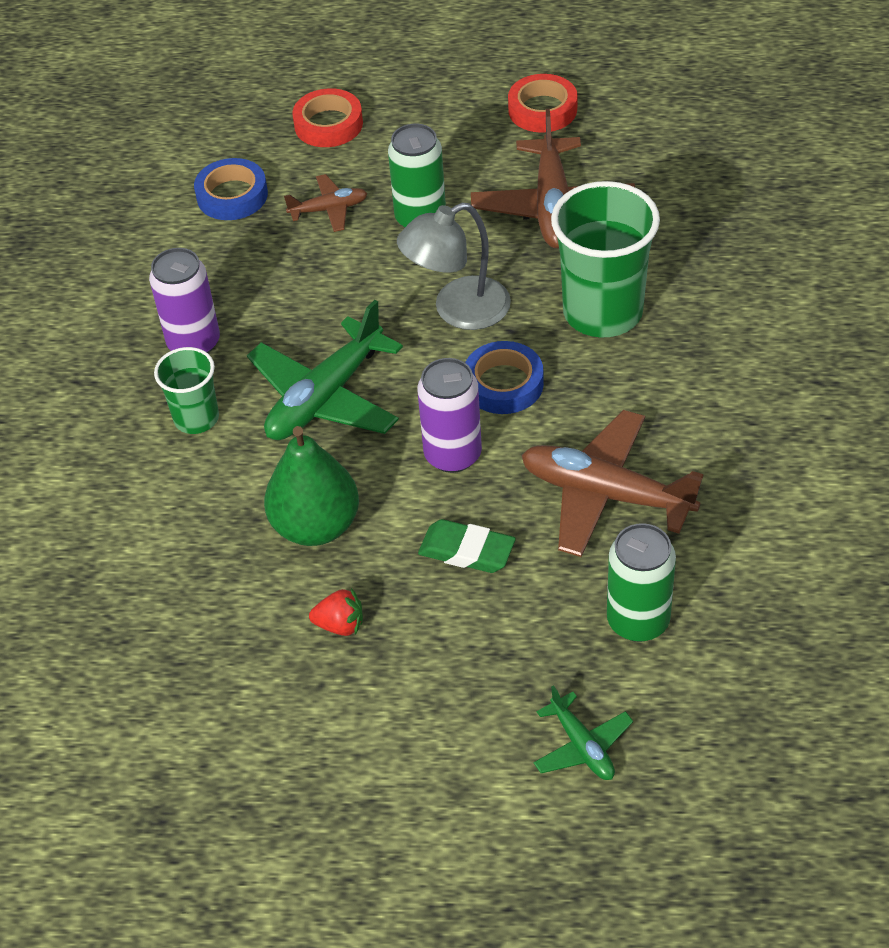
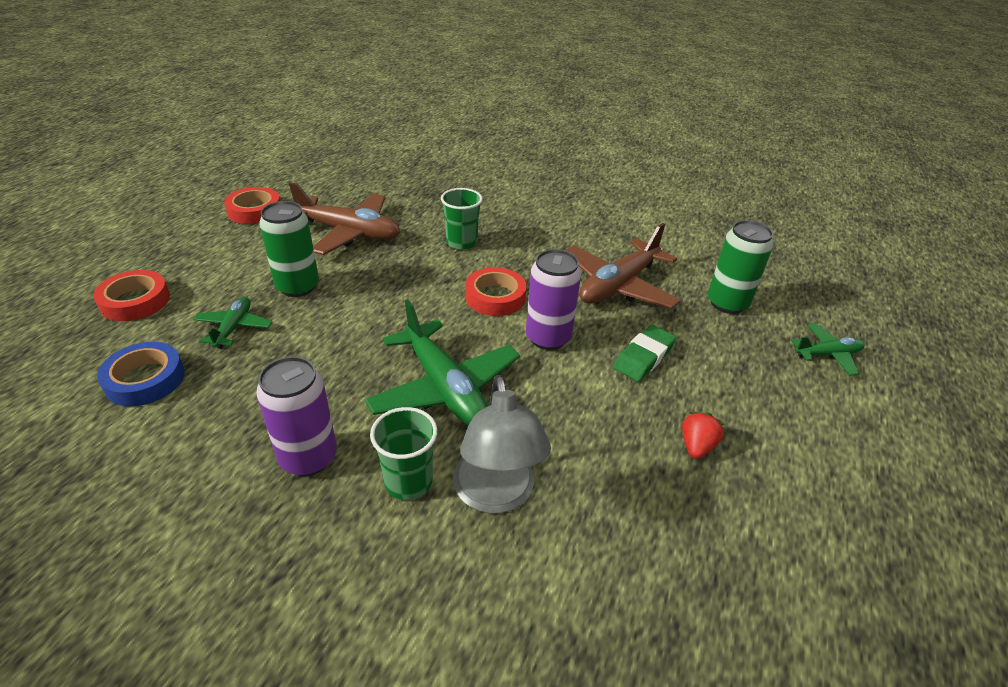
camera: 75 degrees left, 10 degrees down
green pear [264,426,359,546] -> none
brown plane [284,174,368,232] -> green plane [193,297,272,348]
grey lamp [397,202,511,330] -> grey lamp moved to [453,375,551,513]
blue tape [465,341,544,414] -> red tape [465,267,527,316]
green cup [551,181,660,338] -> green cup [441,188,483,250], size x0.55

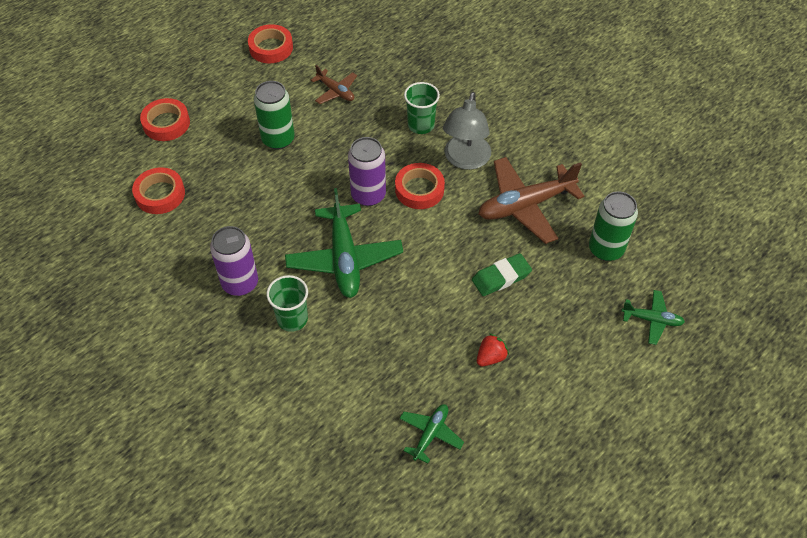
camera: 25 degrees right, 15 degrees up
blue tape [97,342,185,406] -> red tape [132,167,185,214]
green plane [193,297,272,348] -> green plane moved to [399,404,464,463]
brown plane [289,182,400,255] -> brown plane [311,65,357,104], size x0.52
grey lamp [453,375,551,513] -> grey lamp moved to [443,92,491,170]
purple can [526,249,581,350] -> purple can moved to [348,137,386,206]

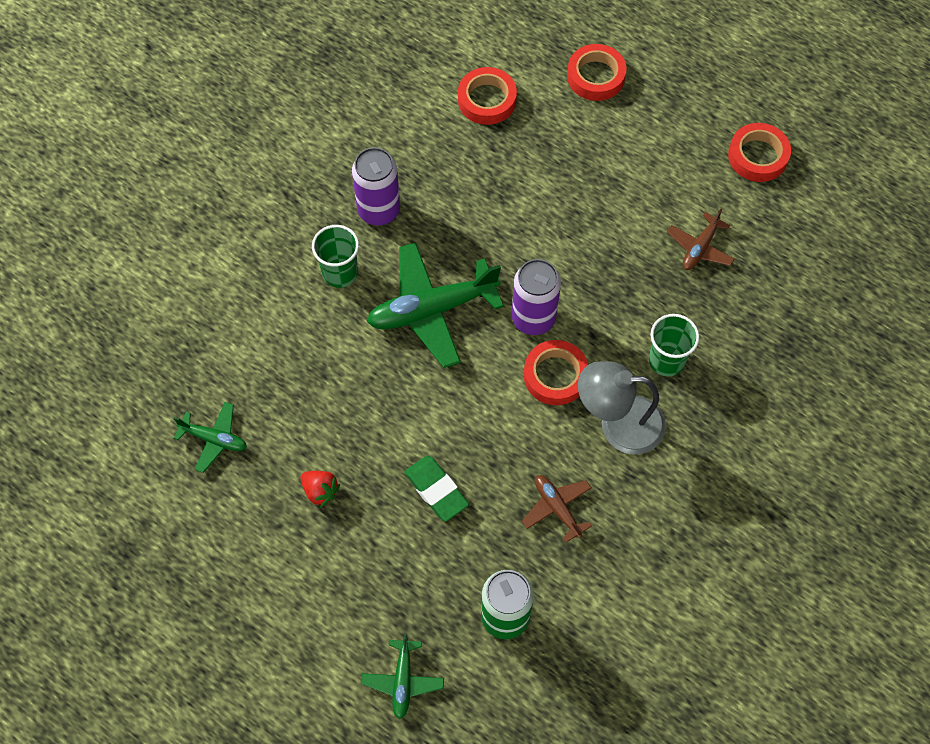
camera: 80 degrees right, 10 degrees up
green can [254,81,295,149] -> none
brown plane [479,157,584,244] -> brown plane [522,475,592,543], size x0.52

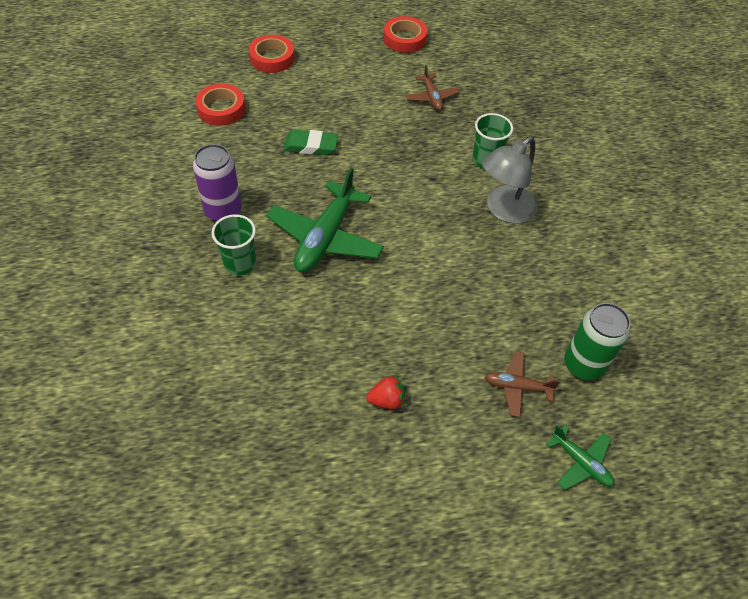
camera: 50 degrees left, 10 degrees down
green plane [173,402,247,473] -> none
green eraser [404,456,469,522] -> green eraser moved to [283,130,338,155]
purple can [512,259,561,335] -> none
brown plane [522,475,592,543] -> brown plane moved to [485,351,560,417]
red tape [524,340,588,405] -> none

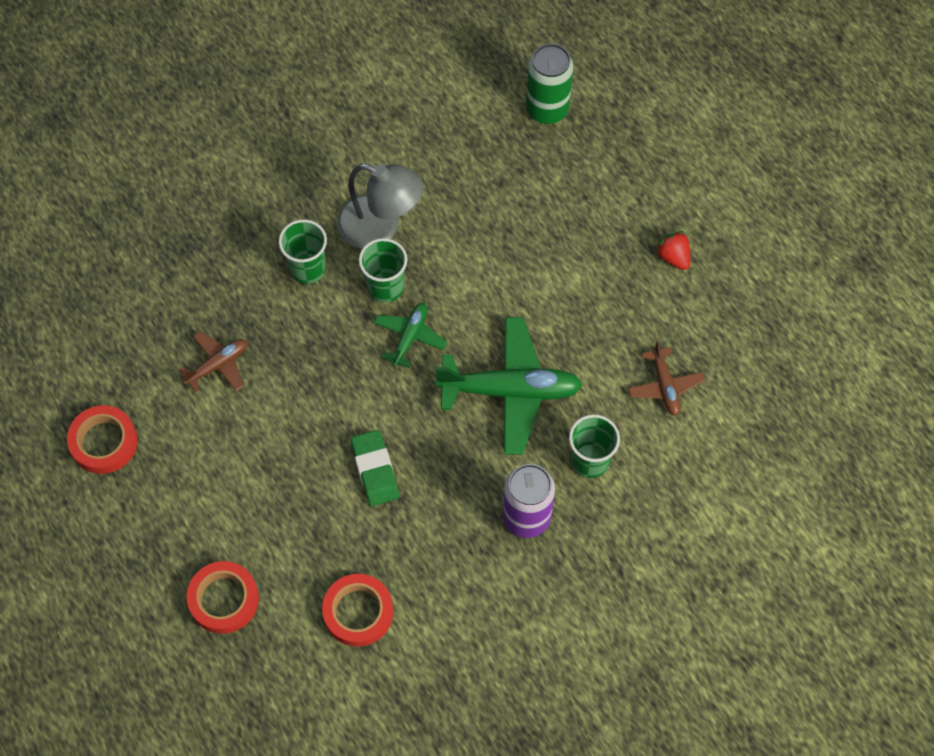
camera: 110 degrees left, 10 degrees up
brown plane [485,351,560,417] -> brown plane moved to [628,341,705,416]
green plane [546,425,614,490] -> green plane moved to [374,303,447,368]
none -> green cup [359,238,407,303]

